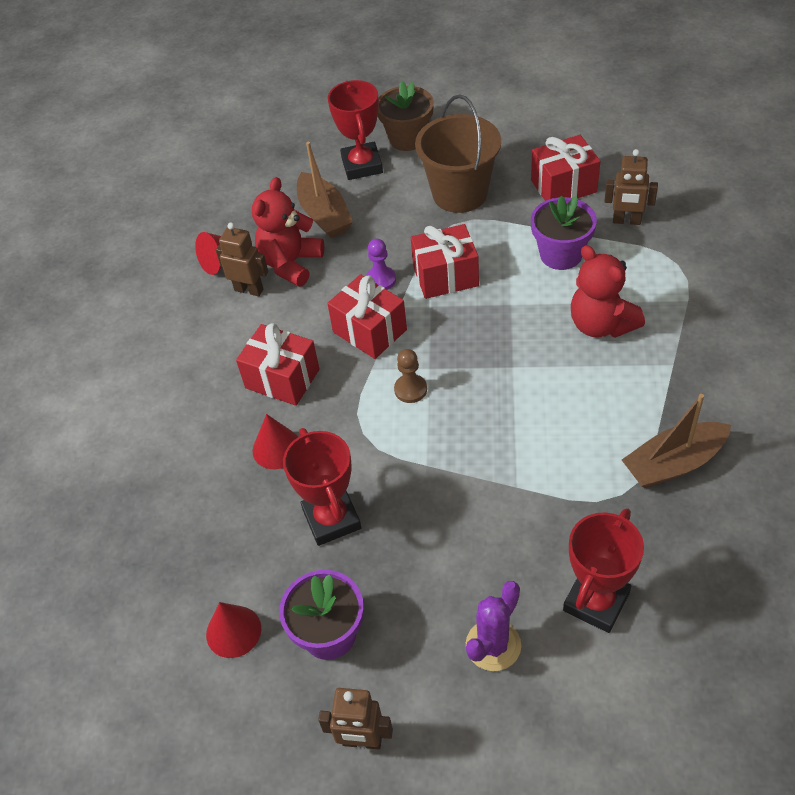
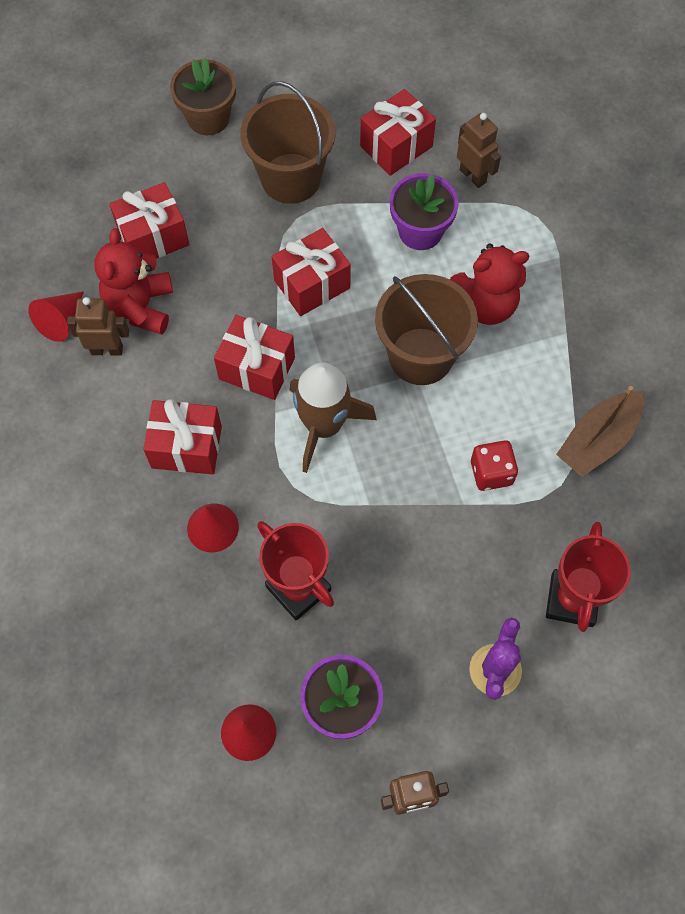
camera: 25 degrees left, 15 degrees up
brown boat [297,142,353,238] -> red gift [109,182,190,259]
red trophy [328,80,383,180] -> none
purple pawn [366,239,396,290] -> none
brown pawn [394,349,427,403] -> brown rocket [290,362,377,473]
red teddy bear [571,245,645,338] -> red teddy bear turned 45 degrees counterclockwise [450,244,529,325]
brown robot [604,149,658,225] -> brown robot turned 120 degrees counterclockwise [457,113,501,188]
none -> brown bucket [375,274,478,385]
none -> red dice [471,440,518,491]

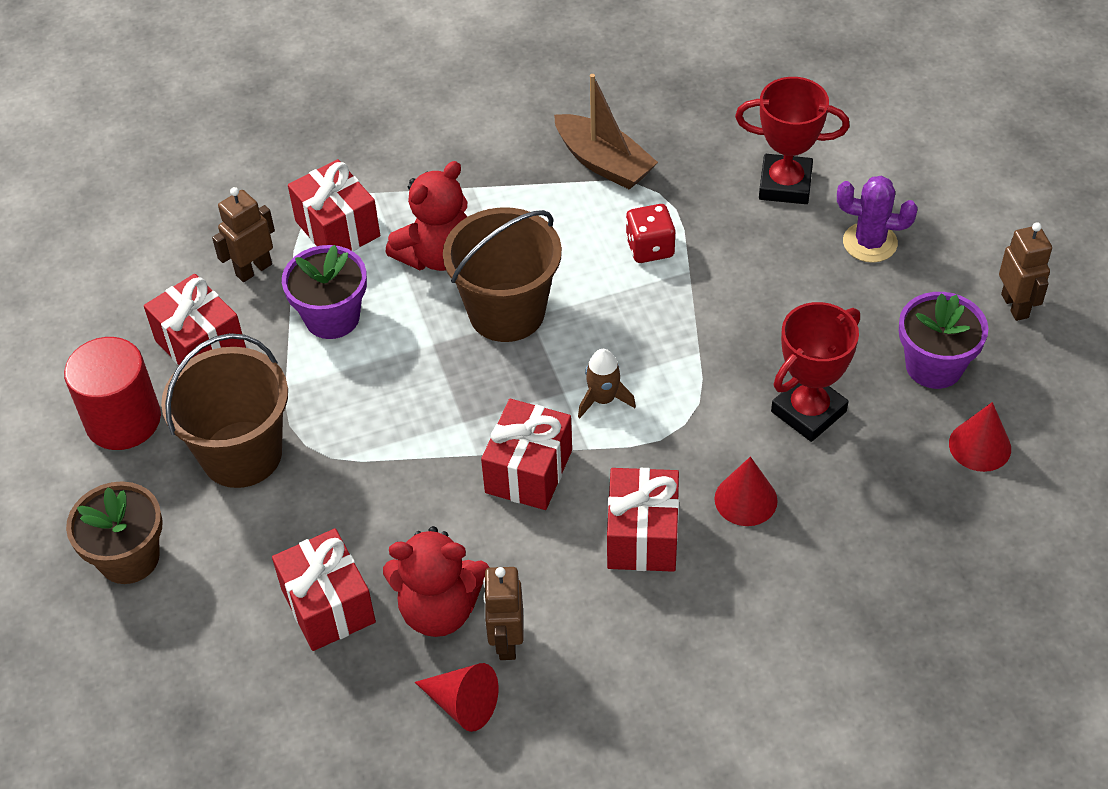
camera: 90 degrees left, 15 degrees down
red gift [272,228,351,316] -> red gift moved to [288,159,380,251]
brown rocket [290,362,377,473] -> brown rocket [578,349,636,418], size x0.52
red teddy bear [450,244,529,325] -> red teddy bear turned 60 degrees clockwise [385,161,468,271]
none -> red cylinder [64,337,161,450]

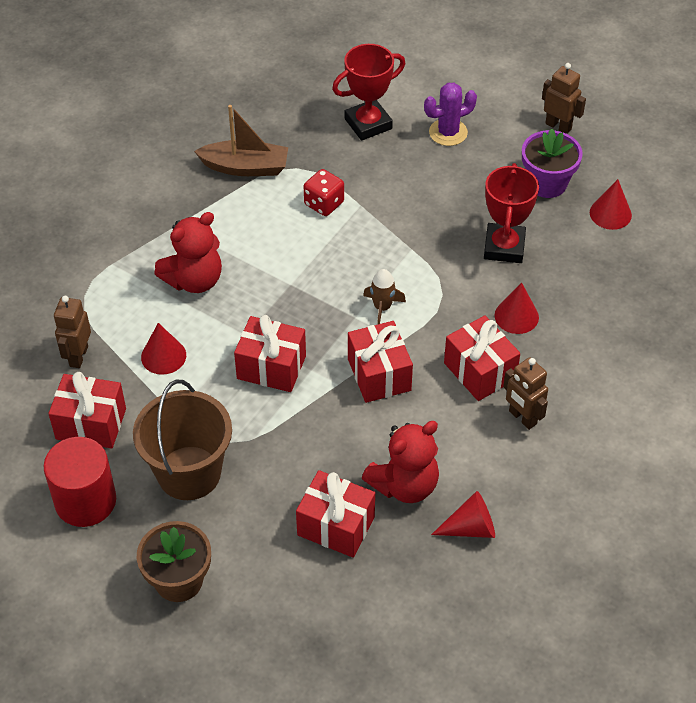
camera: 40 degrees left, 0 degrees up
purple flower pot [282,245,367,339] -> red cone [141,323,186,375]
red gift [288,159,380,251] -> red gift moved to [234,315,306,392]
red teddy bear [385,161,468,271] -> red teddy bear turned 45 degrees clockwise [154,212,222,293]
brown bucket [443,207,562,342] -> none
brown robot [483,567,524,660] -> brown robot moved to [503,357,548,430]

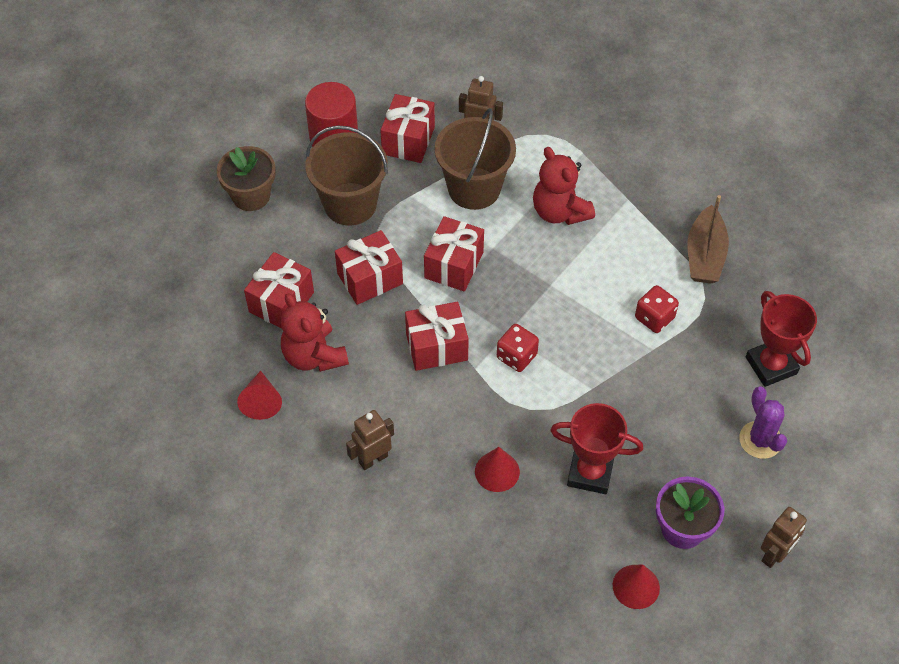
camera: 95 degrees right, 5 degrees up
red cone [141,323,186,375] -> brown bucket [435,108,516,210]
brown rocket [363,269,406,325] -> red dice [497,324,539,372]
red gift [444,315,520,401] -> red gift moved to [335,230,403,305]

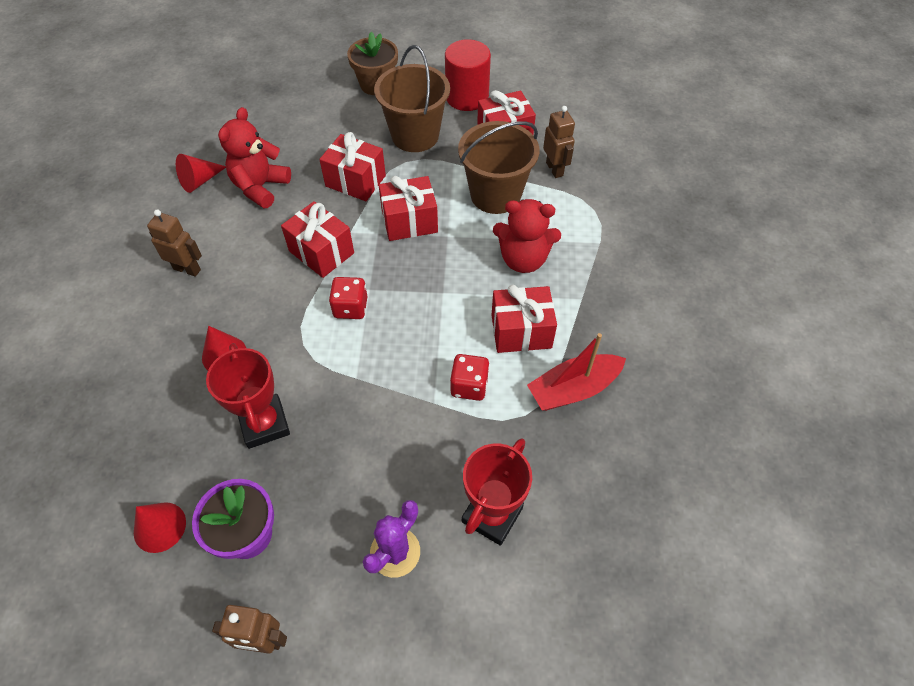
camera: 55 degrees right, 0 degrees up
red gift [244,252,314,329] -> red gift moved to [492,284,557,353]
red teddy bear [533,147,595,225] -> red teddy bear turned 105 degrees counterclockwise [493,199,561,273]
brown boat [687,195,729,284] -> red boat [527,333,626,411]

